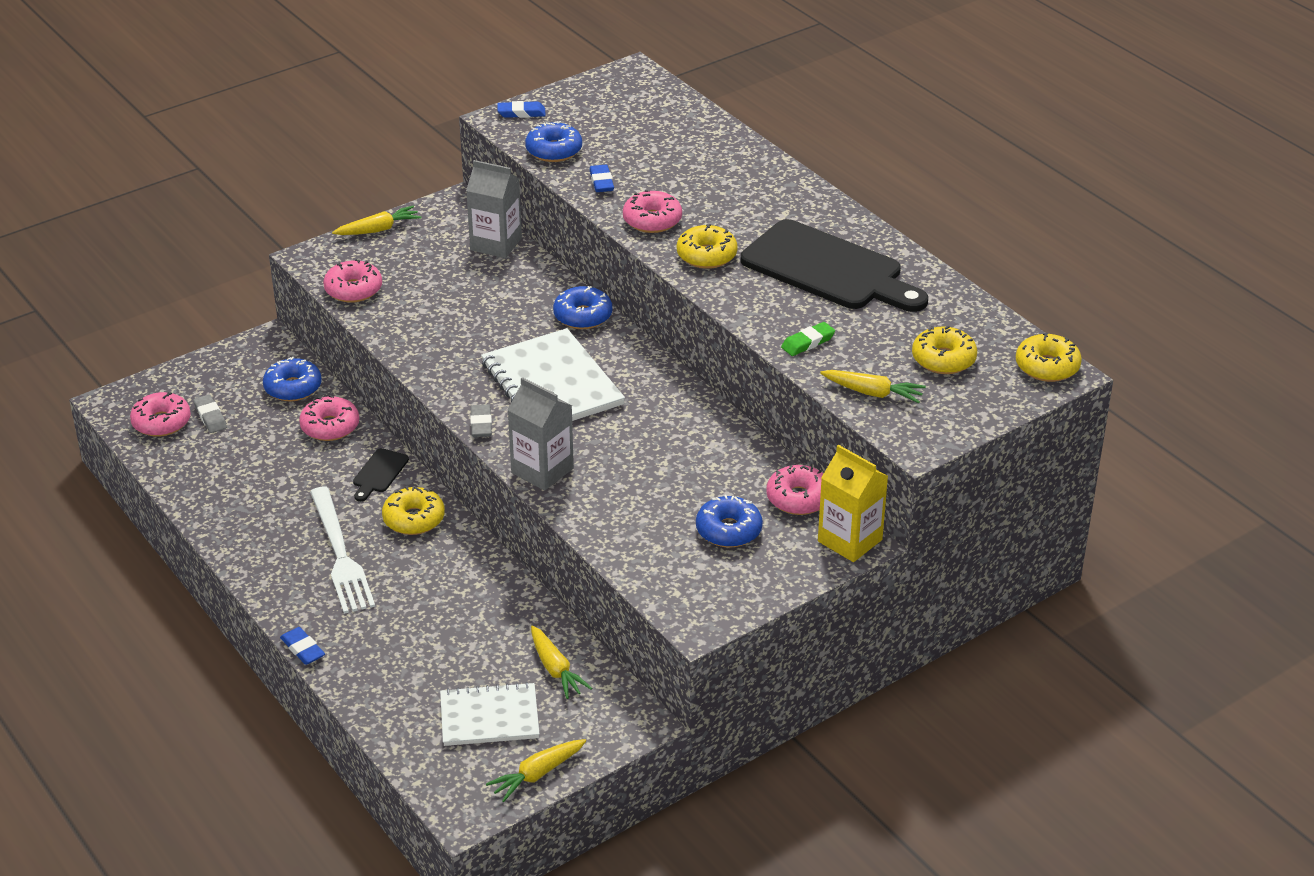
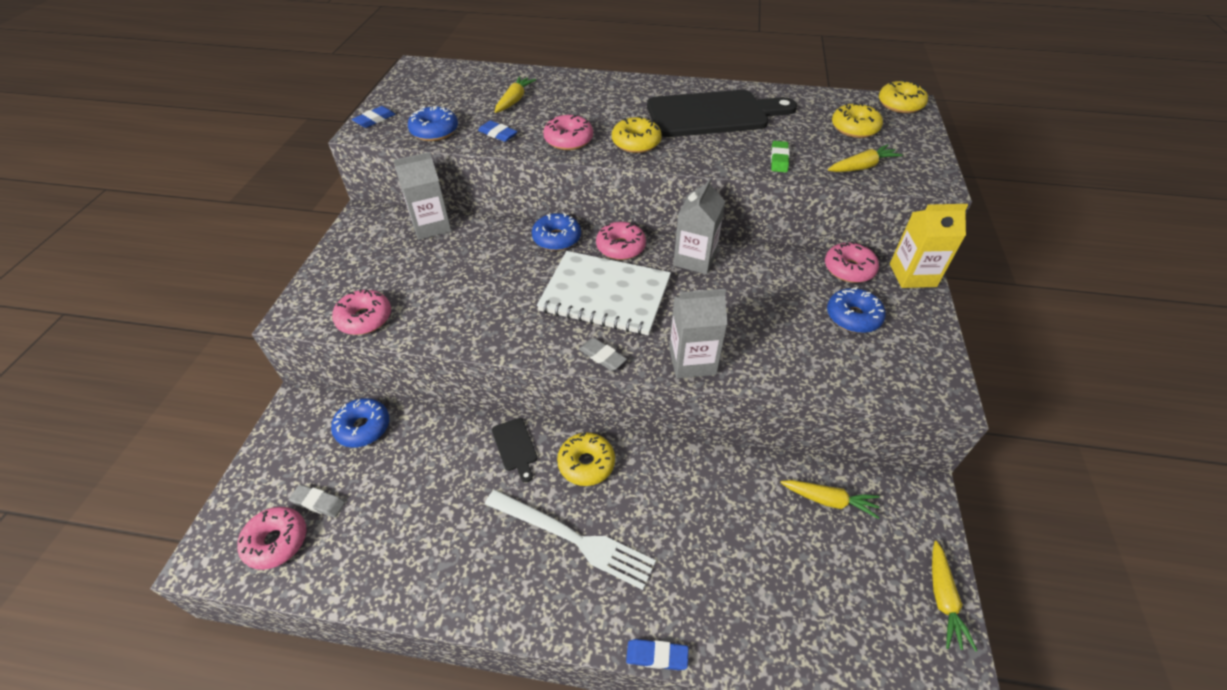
camera: 45 degrees left, 10 degrees up
pink donut [299,395,359,441] -> pink donut moved to [596,222,646,260]
yellow carrot [332,206,421,235] -> yellow carrot moved to [495,76,536,113]
white notebook [440,682,539,746] -> none
none -> grey carton [673,178,725,274]

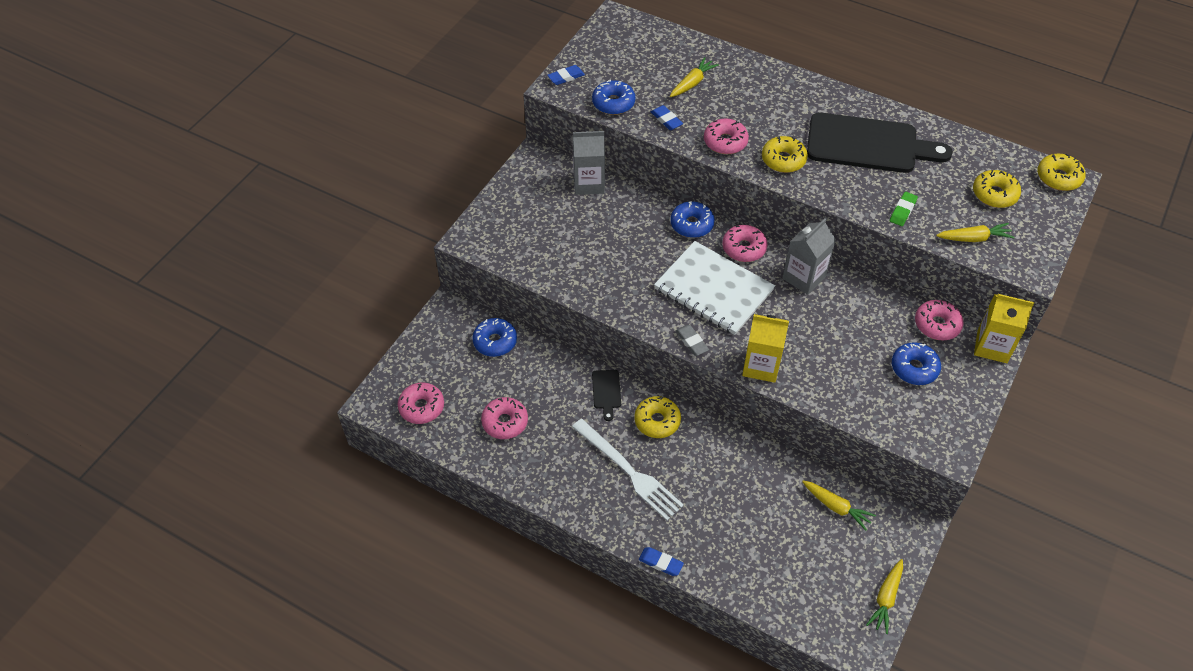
camera: 20 degrees right, 5 degrees up
grey eraser [289,485,345,517] -> none
pink donut [332,289,391,335] -> pink donut moved to [481,397,528,439]
grey carton [669,289,727,378] -> yellow carton [742,314,789,383]

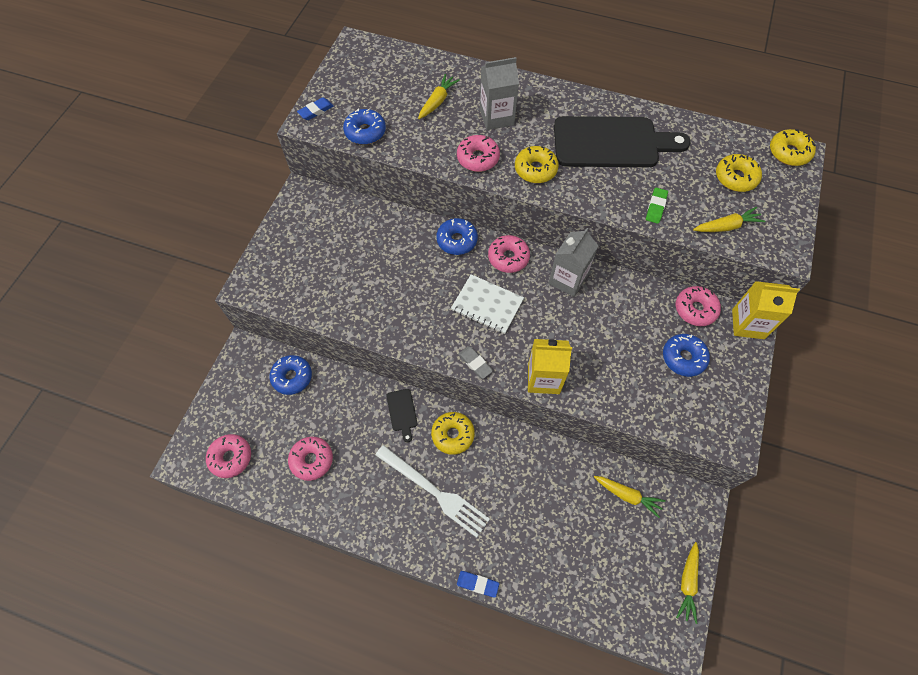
camera: 10 degrees left, 10 degrees up
grey carton [573,131,605,195] -> grey carton moved to [480,57,519,130]
blue eraser [651,105,683,130] -> none
white notebook [654,241,775,335] -> white notebook [451,274,524,334], size x0.65

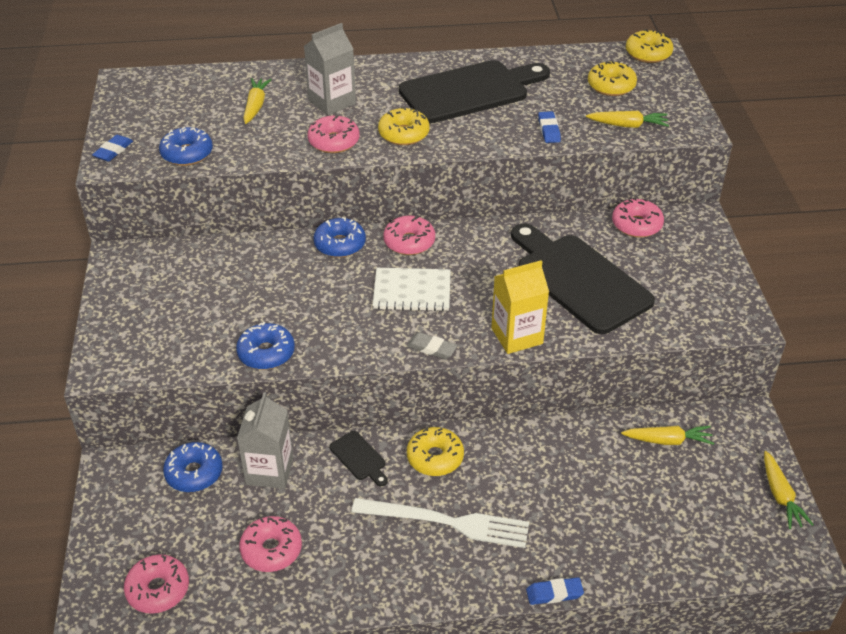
camera: 25 degrees left, 20 degrees down
grey carton [548,228,598,297] -> grey carton moved to [237,392,294,489]
green eraser [646,188,668,224] -> blue eraser [538,111,561,143]
blue donut [663,334,710,377] -> blue donut moved to [236,322,295,370]
yellow carrot [693,207,766,232] -> yellow carrot turned 45 degrees clockwise [586,111,669,128]
yellow carton [732,281,800,339] -> none
none -> black cutting board [511,223,655,334]

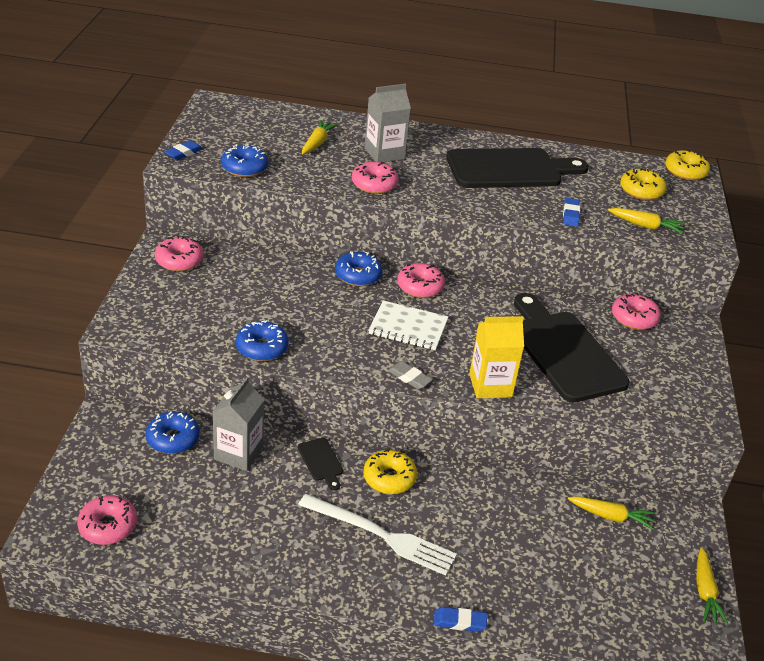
camera: 10 degrees right, 5 degrees down
pink donut [239,516,302,572] -> pink donut moved to [155,236,203,271]
yellow donut [378,107,430,145] -> none

